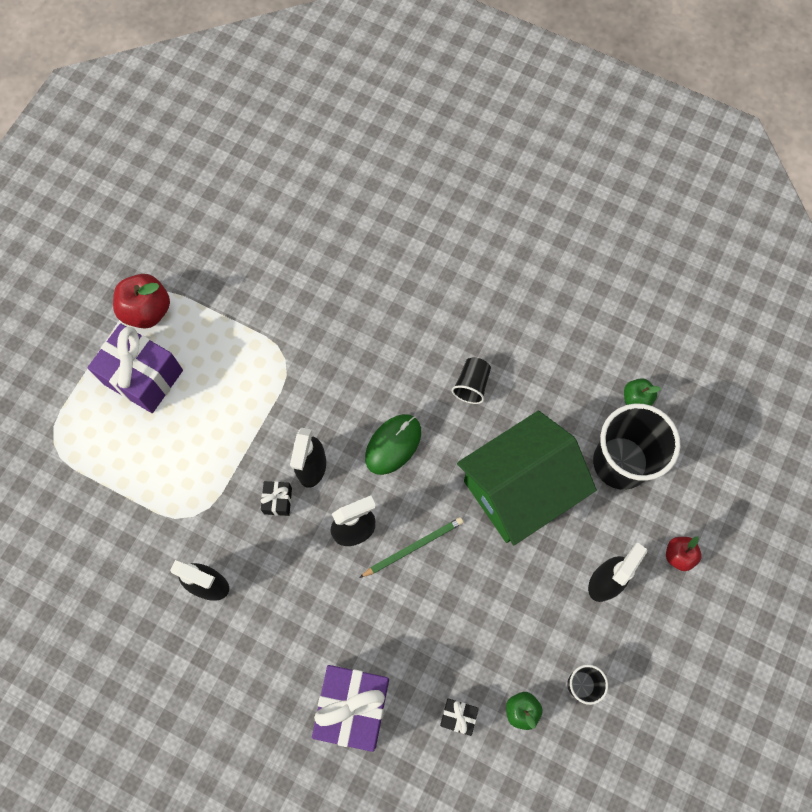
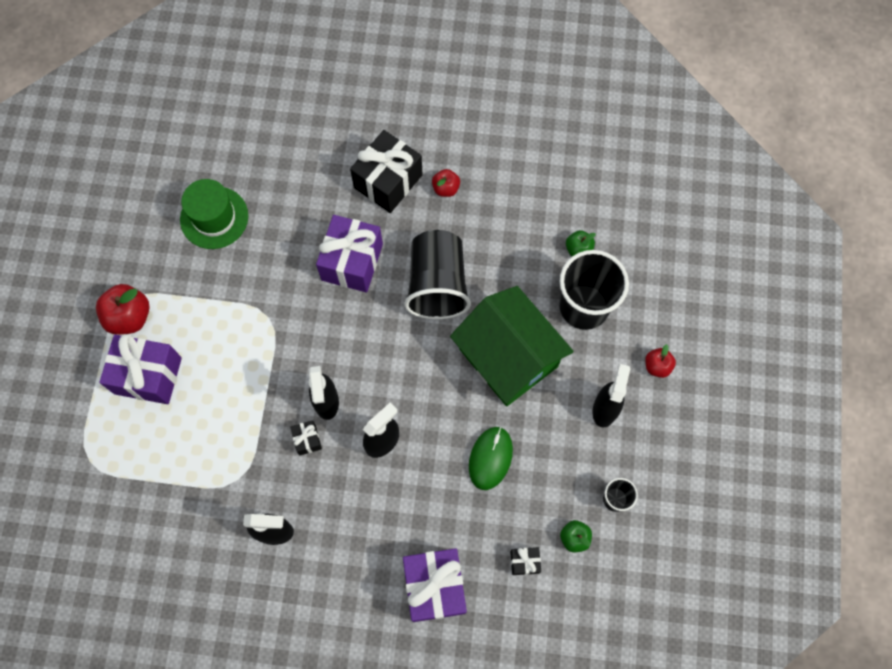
camera: 20 degrees left, 0 degrees up
green pencil [359,517,464,578] -> none
green mouse [365,414,421,475] -> green mouse moved to [469,427,513,490]
black cup [452,357,491,404] -> black cup [404,230,471,319], size x2.13
green house [457,411,597,545] -> green house turned 75 degrees counterclockwise [450,286,574,406]
none -> green hat [180,179,248,249]
none -> purple gift [316,215,383,292]
none -> black gift [350,130,423,213]
none -> red apple [432,169,460,197]

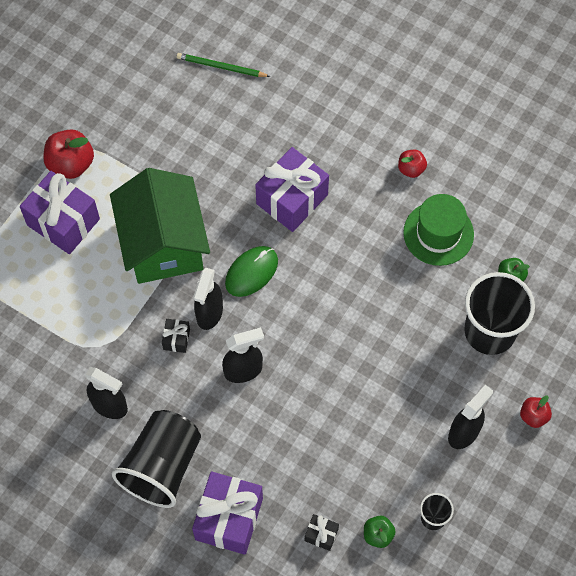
camera: 25 degrees right, 5 degrees down
green hat [180,179,248,249] -> green hat moved to [403,194,474,266]
black gift [350,130,423,213] -> none
black cup [404,230,471,319] -> black cup moved to [112,410,201,508]
green house [450,286,574,406] -> green house moved to [110,168,210,284]
green mouse [469,427,513,490] -> green mouse moved to [225,246,278,297]
none -> green pencil [177,53,270,77]

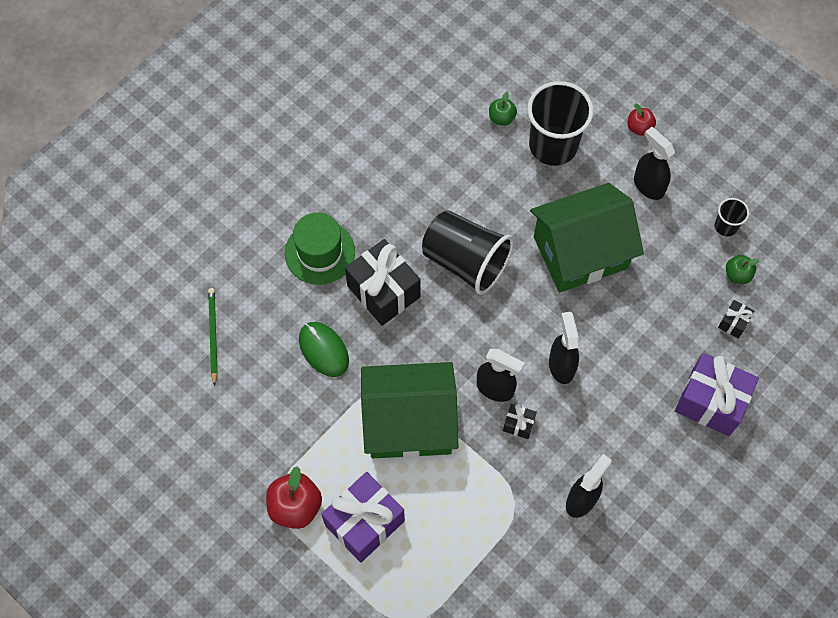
camera: 80 degrees left, 0 degrees up
black cup [112,410,201,508] -> black cup moved to [422,210,514,295]
green pencil [177,53,270,77] -> green pencil turned 150 degrees clockwise [208,288,218,386]
green mouse [225,246,278,297] -> green mouse moved to [299,322,349,377]
purple gift [255,147,329,232] -> black gift [345,239,420,326]
red apple [398,150,427,178] -> none
green hat [403,194,474,266] -> green hat moved to [285,212,355,285]
none -> green house [530,183,644,293]

